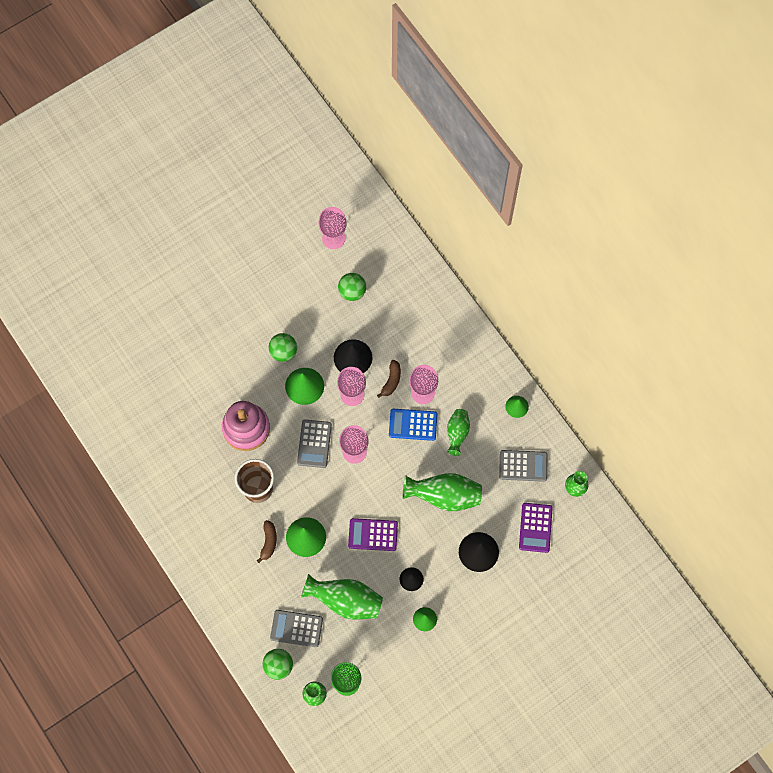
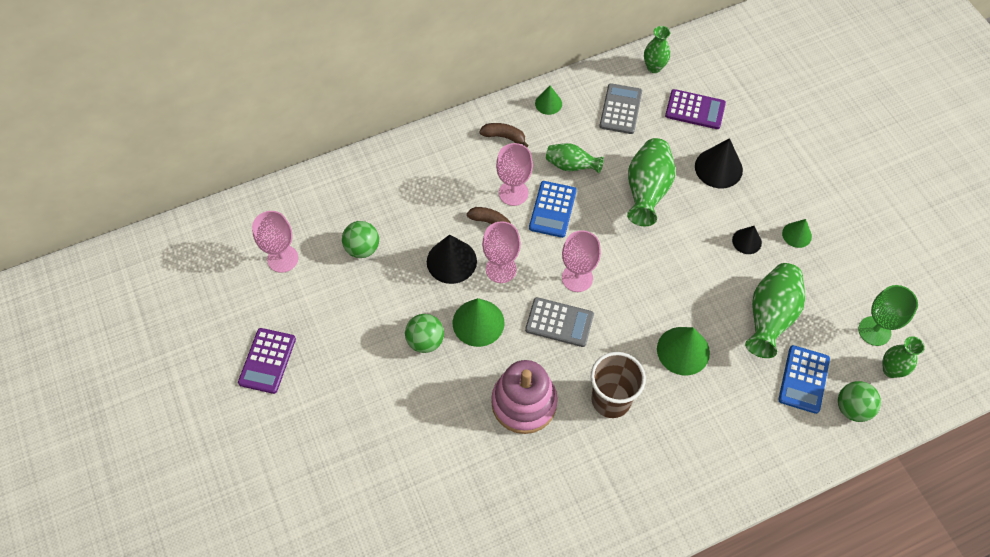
camera: 80 degrees left, 10 degrees down
brown banana [257,520,277,563] -> brown banana moved to [479,123,529,147]
grey calculator [270,610,323,647] -> blue calculator [778,345,830,414]
purple calculator [348,518,398,551] -> purple calculator moved to [238,328,296,394]

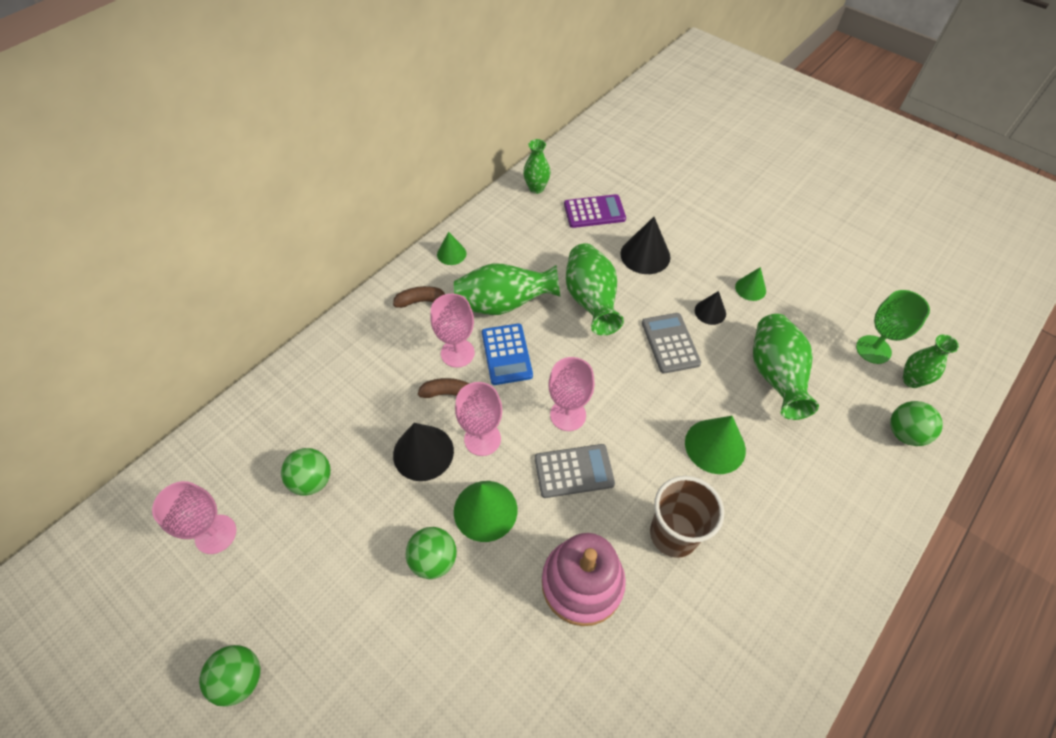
camera: 25 degrees left, 5 degrees down
purple calculator [238,328,296,394] -> green ball [199,645,261,707]
green vase [546,143,604,173] -> green vase [454,264,560,315], size x1.65
grey calculator [599,83,642,134] -> grey calculator moved to [642,313,701,374]
blue calculator [778,345,830,414] -> none

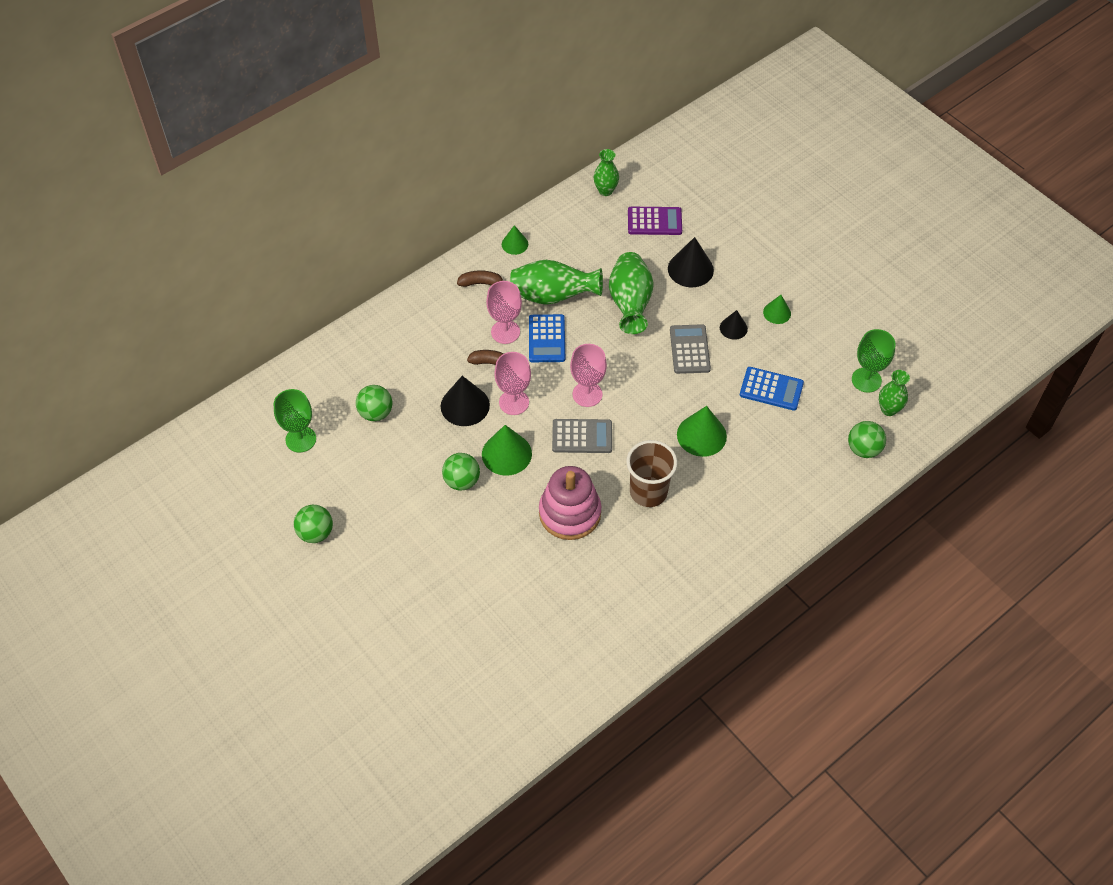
camera: 10 degrees right, 0 degrees up
pink goblet [152,481,236,554] -> green goblet [274,389,316,452]
green vase [753,314,819,420] -> blue calculator [740,367,804,411]

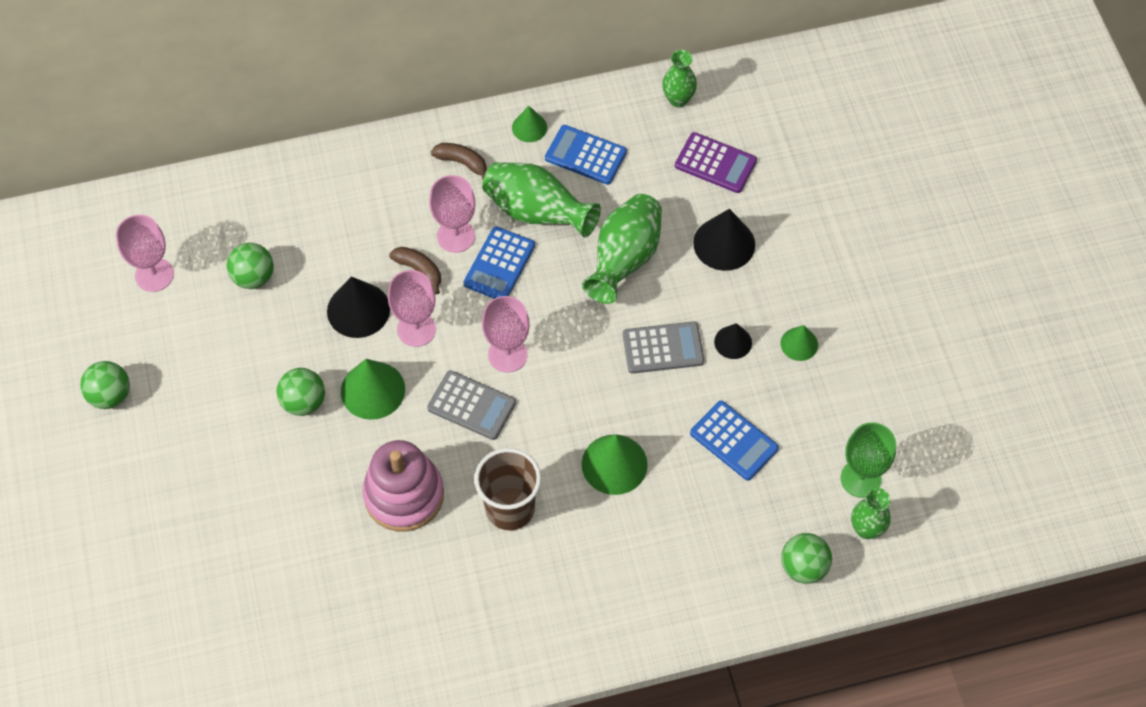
camera: 25 degrees right, 5 degrees up
green goblet [274,389,316,452] -> pink goblet [116,215,174,292]
grey calculator [670,324,711,374] -> grey calculator turned 60 degrees clockwise [623,321,704,374]
none -> blue calculator [545,125,627,185]

